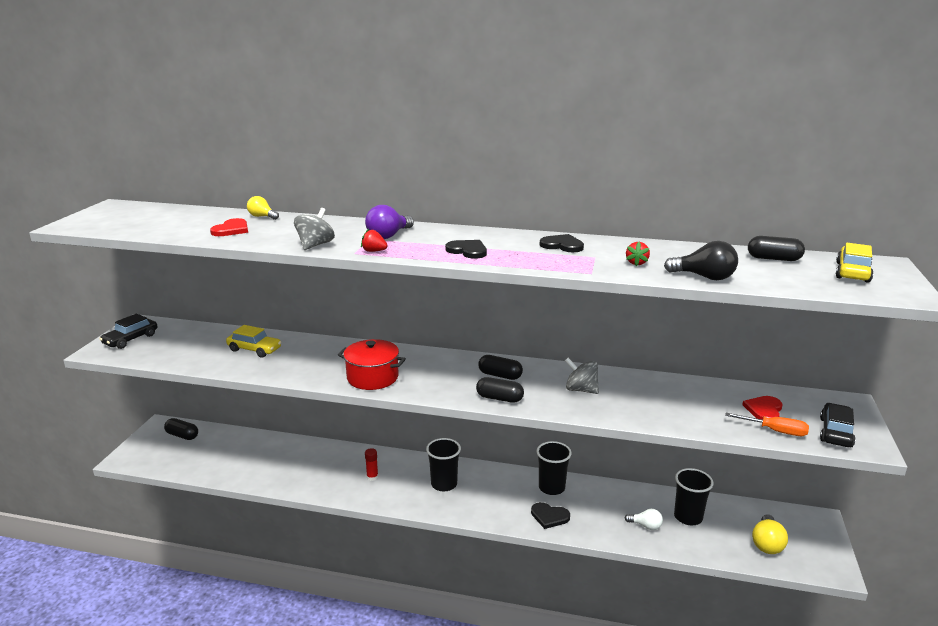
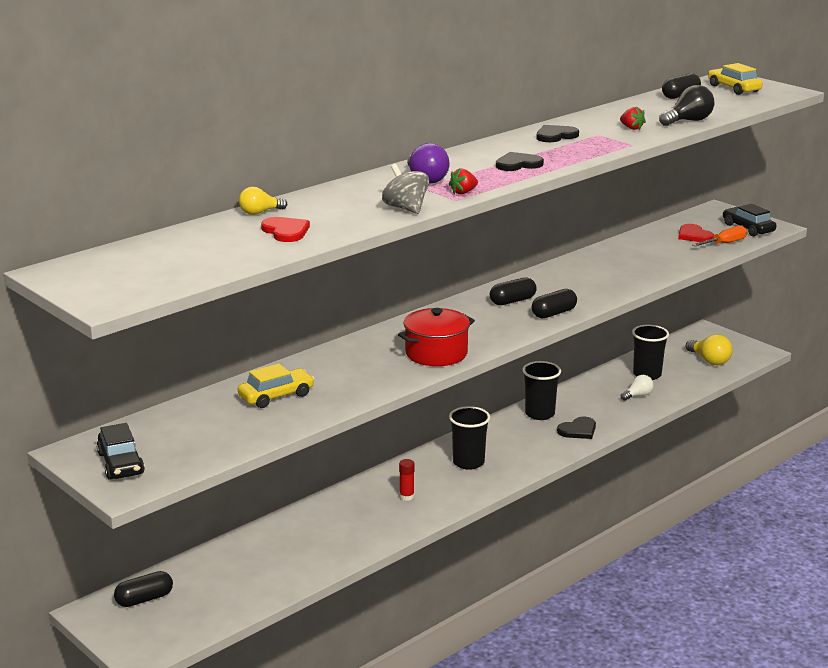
camera: 55 degrees left, 0 degrees up
grey spinning top [565,358,599,394] -> none

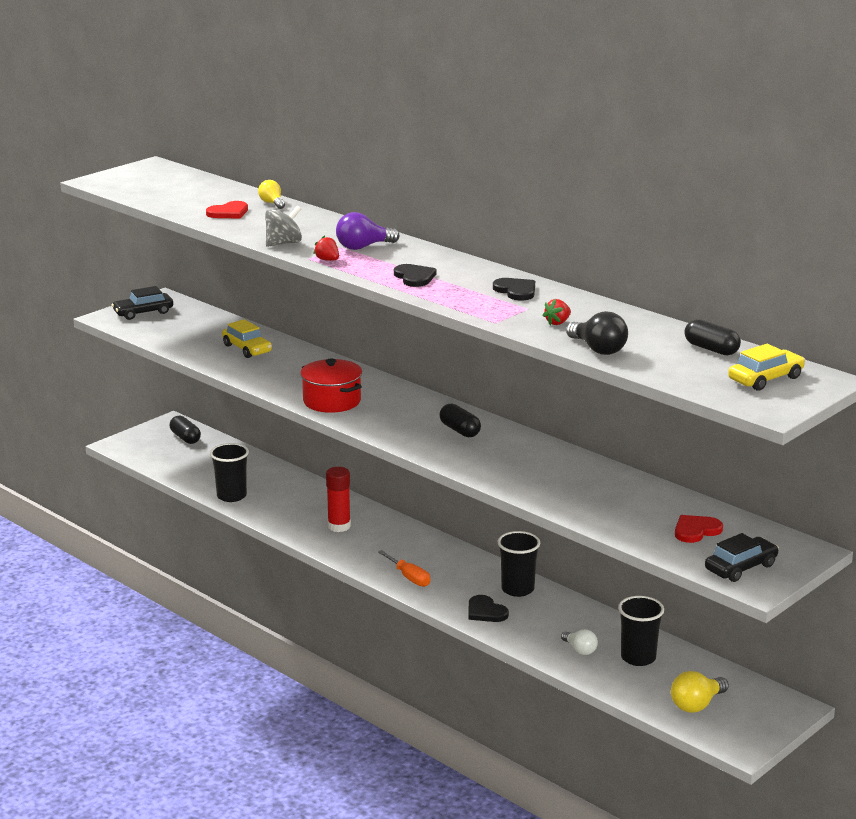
camera: 85 degrees right, 0 degrees up
red glue stick [399,459,414,501] -> red glue stick [326,467,351,532], size x1.67
black cup [449,406,490,470] -> black cup moved to [210,443,249,502]
black capsule [532,289,577,318] -> none
orange screwdriver [692,226,747,246] -> orange screwdriver moved to [378,550,430,587]

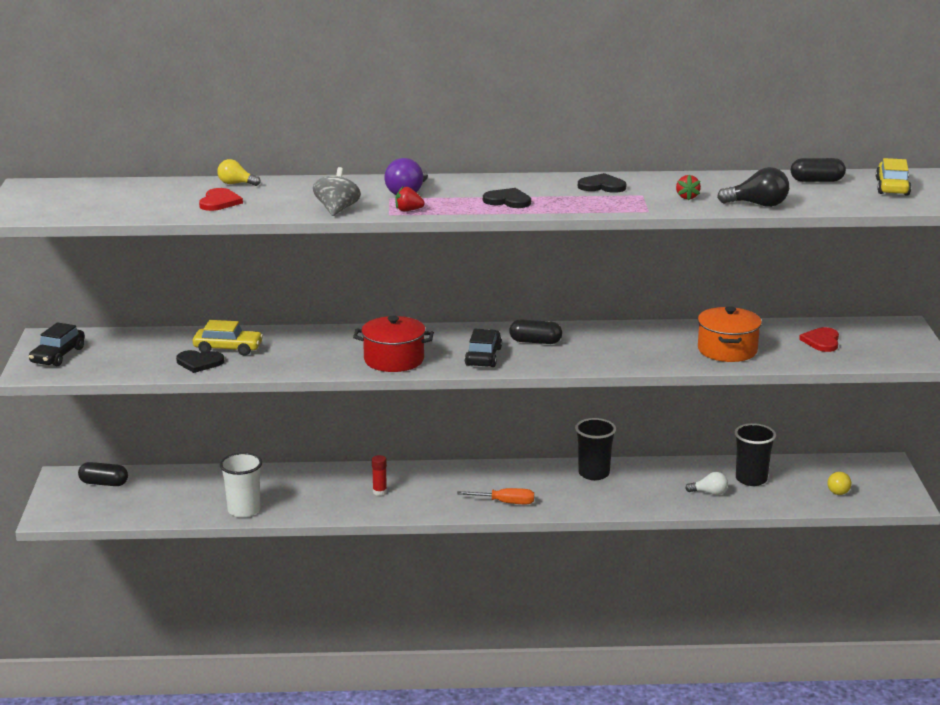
camera: 45 degrees left, 0 degrees up
black cup [210,443,249,502] -> white cup [220,452,262,518]
red glue stick [326,467,351,532] -> red glue stick [372,455,387,496], size x0.60
black heart [468,595,509,622] -> black heart moved to [176,350,224,373]
yellow light bulb [671,671,729,713] -> yellow light bulb [827,472,852,495], size x0.66
black car [705,533,779,582] -> black car moved to [465,329,502,367]
none -> orange pot [698,306,762,362]

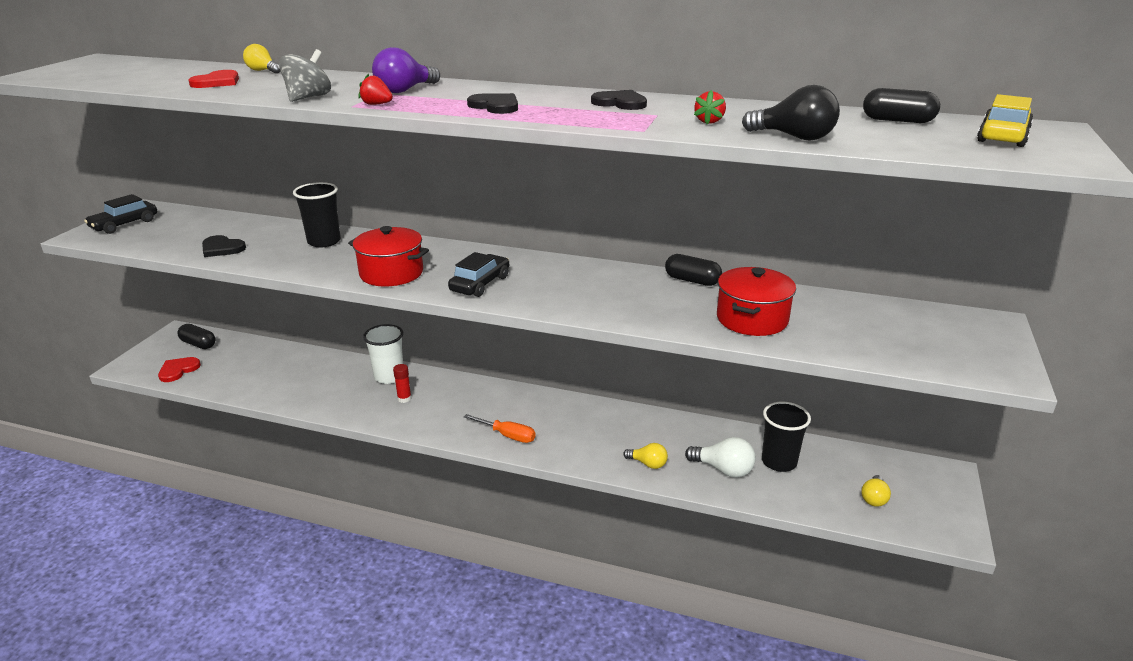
camera: 20 degrees right, 5 degrees up
yellow car [193,320,263,356] -> none
white cup [220,452,262,518] -> white cup moved to [363,324,403,384]
black capsule [509,319,562,344] -> black capsule moved to [665,254,722,286]
black cup [575,418,616,480] -> black cup moved to [293,182,341,248]
white light bulb [685,472,728,495] -> white light bulb [685,437,756,478], size x1.52
orange pot [698,306,762,362] -> red pot [717,267,796,336]
red heart [799,327,839,352] -> red heart moved to [158,357,201,382]
none -> yellow light bulb [623,443,668,469]

